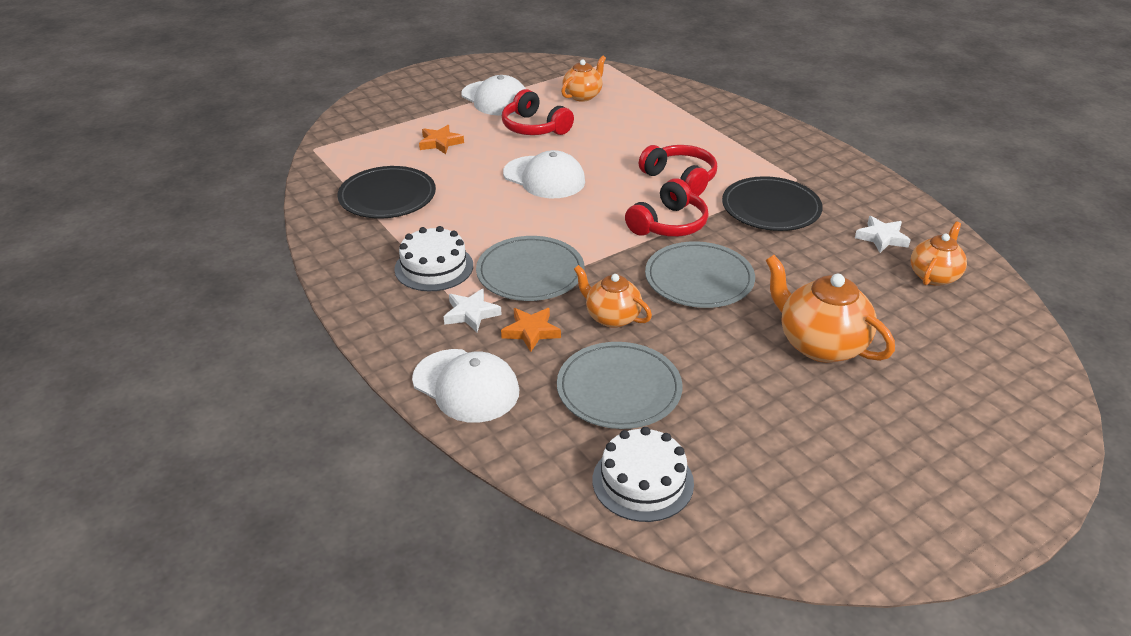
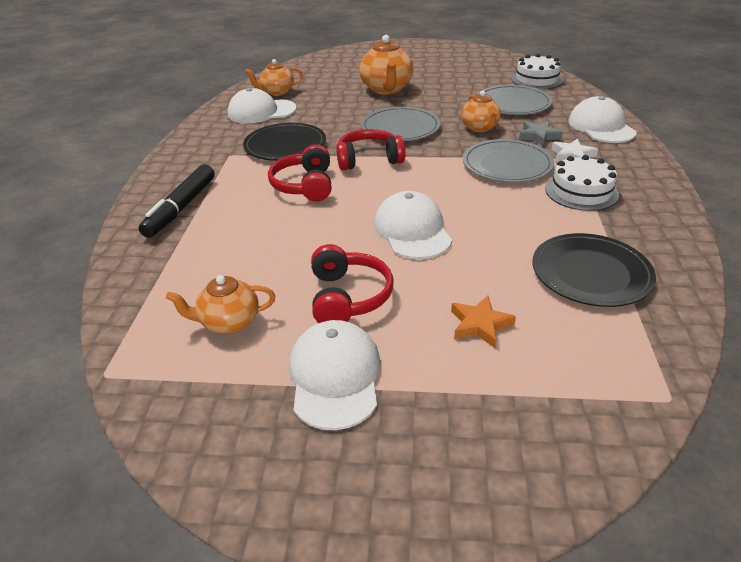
camera: 140 degrees left, 0 degrees up
orange star [501,308,561,352] -> grey star [519,121,563,146]
white star [855,216,911,253] -> white cap [228,88,297,124]
none -> black marker [139,164,215,238]

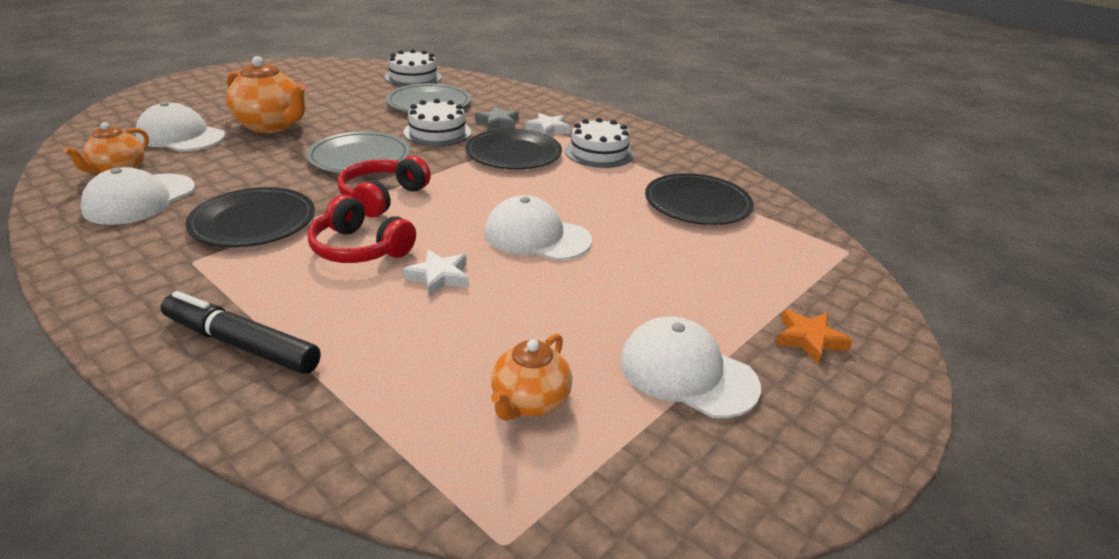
camera: 55 degrees left, 5 degrees down
black marker [139,164,215,238] -> black marker turned 150 degrees clockwise [161,291,321,374]
red headphones [311,244,393,323] -> none
orange star [451,296,516,348] -> orange star moved to [775,309,853,364]
orange teapot [461,91,501,132] -> white cake [404,98,471,146]
grey plate [463,139,554,183] -> black plate [465,129,562,169]
white cap [568,96,637,143] -> white cap moved to [136,102,226,151]
none -> white star [403,250,469,297]

